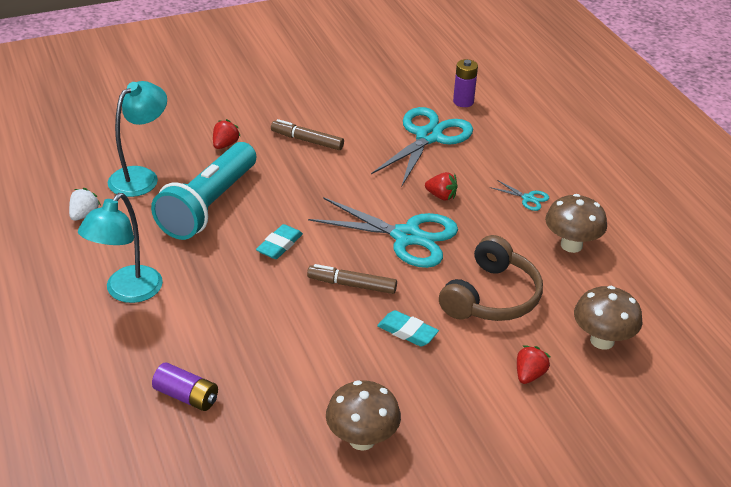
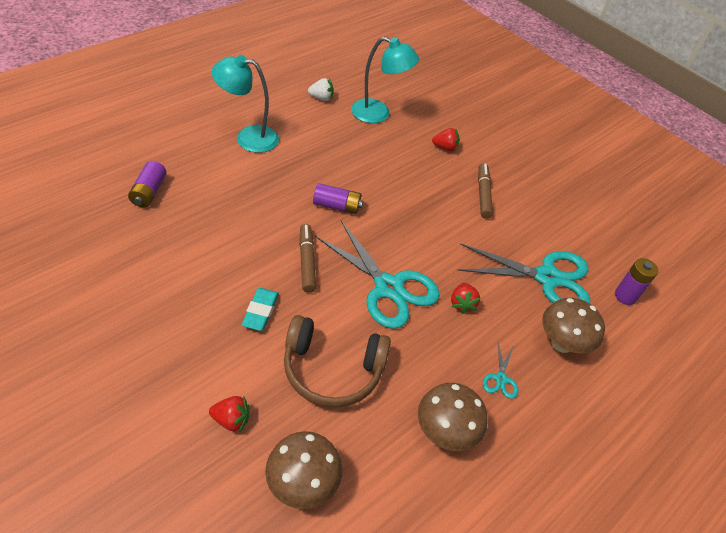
camera: 65 degrees right, 10 degrees up
turquoise flashlight [151,142,256,240] -> none
turquoise eraser [256,224,303,259] -> purple battery [313,183,363,214]
turquoise scissors [308,197,458,268] -> turquoise scissors turned 45 degrees counterclockwise [315,221,440,329]
brown mushroom [326,380,401,451] -> brown mushroom moved to [542,298,605,354]

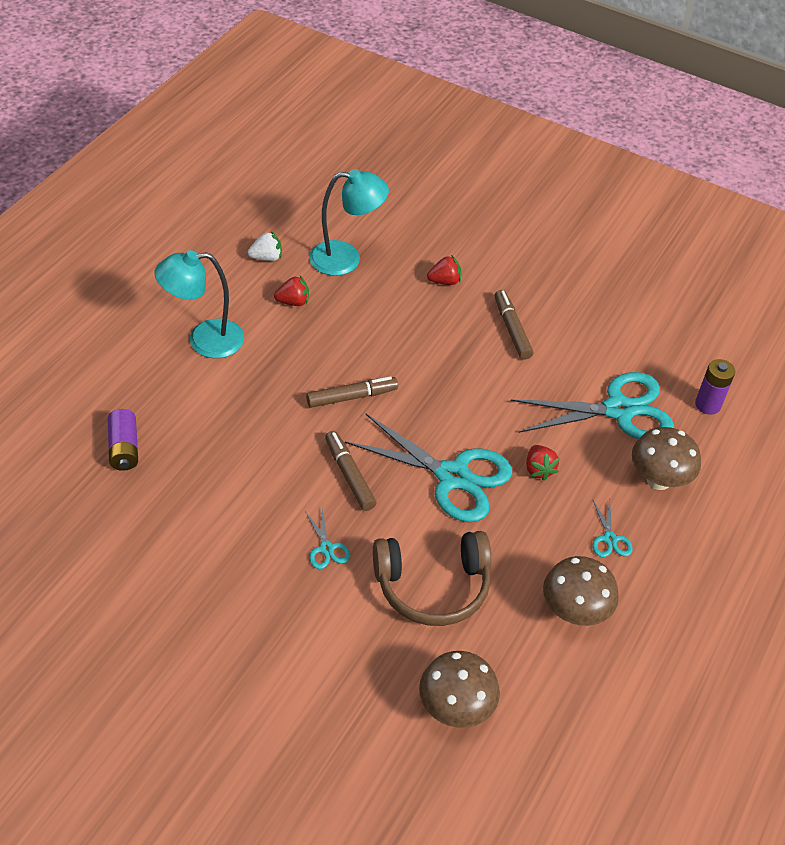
camera: 15 degrees left, 0 degrees up
red strawberry [209,396,250,433] -> red strawberry moved to [274,276,309,306]
turquoise eraser [242,288,279,331] -> turquoise scissors [305,508,350,569]
purple battery [313,183,363,214] -> brown marker [306,376,398,408]

